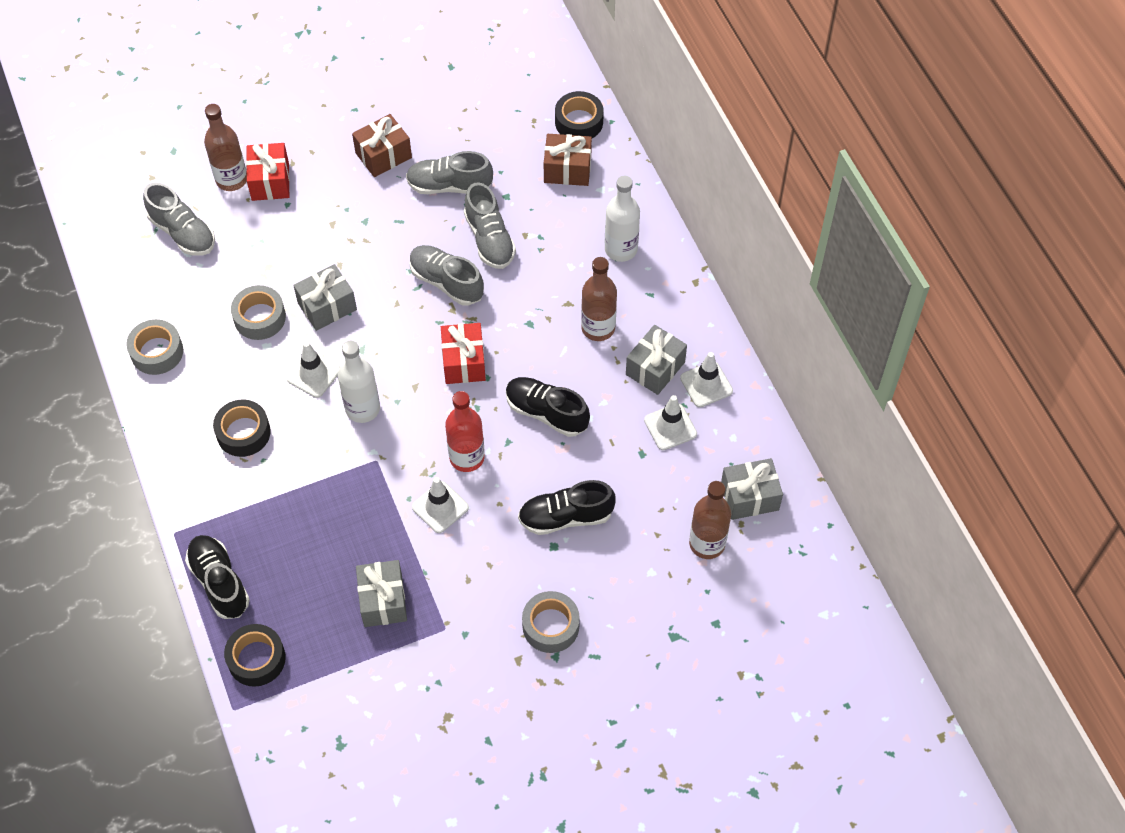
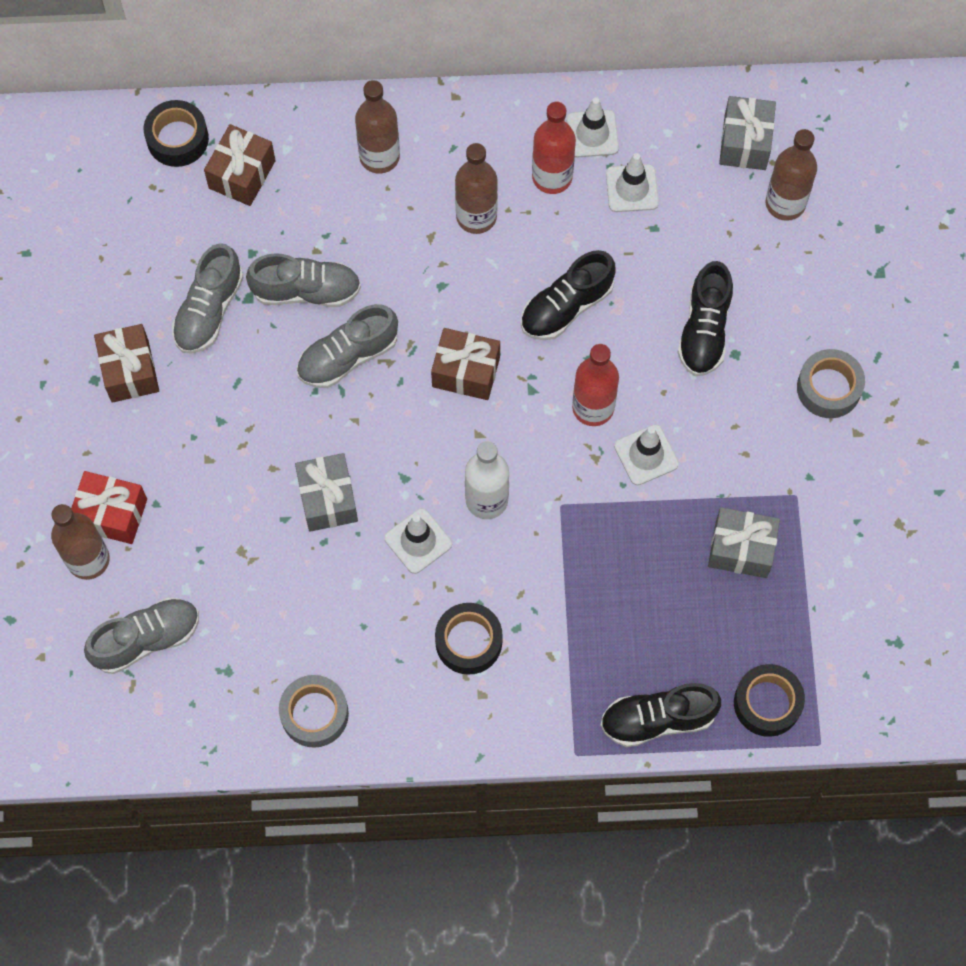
camera: 70 degrees left, 10 degrees up
grey tape [231,285,286,340] -> none
red gift [441,323,486,384] -> brown gift [431,328,500,400]
white bottle [605,176,640,262] -> brown bottle [355,80,400,174]
grey gift [626,325,687,395] -> red bottle [532,102,576,194]

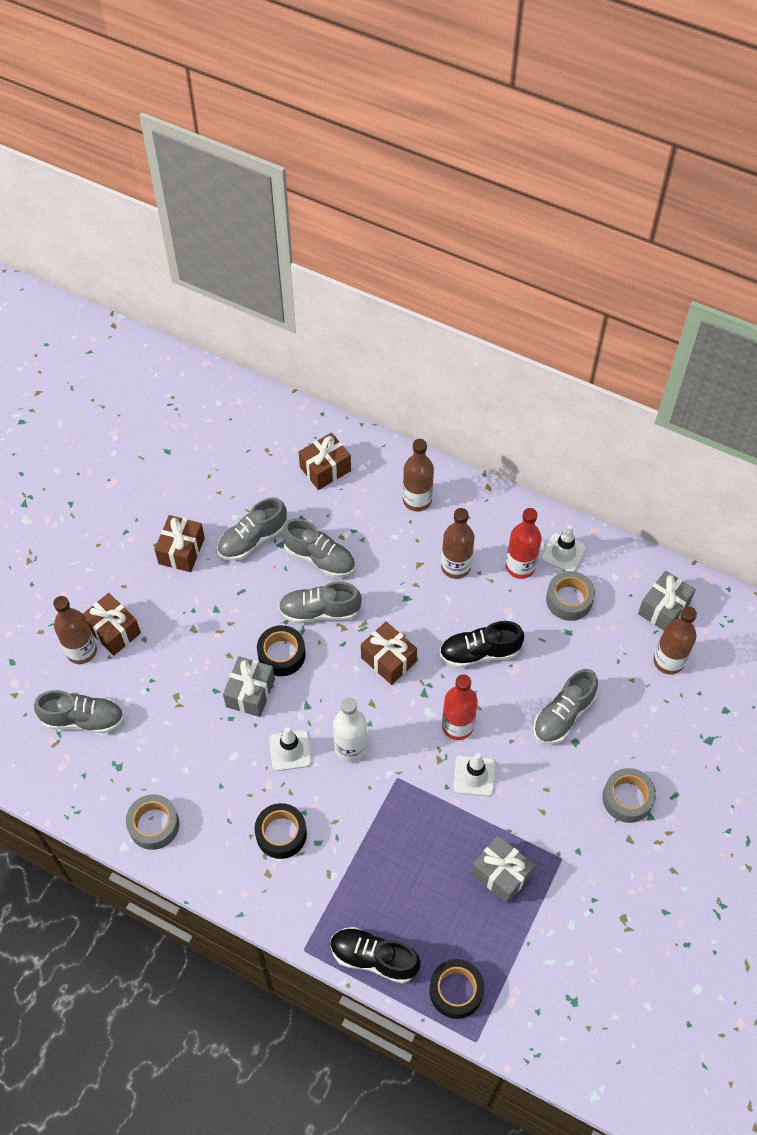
camera: 30 degrees right, 10 degrees down
red gift [71,471,147,544] -> brown gift [83,593,141,656]
black tape [144,100,209,167] -> black tape moved to [257,625,306,676]
white traffic cone [606,153,659,212] -> grey tape [546,571,595,621]
black shoe [677,261,733,376] -> grey shoe [533,669,598,744]

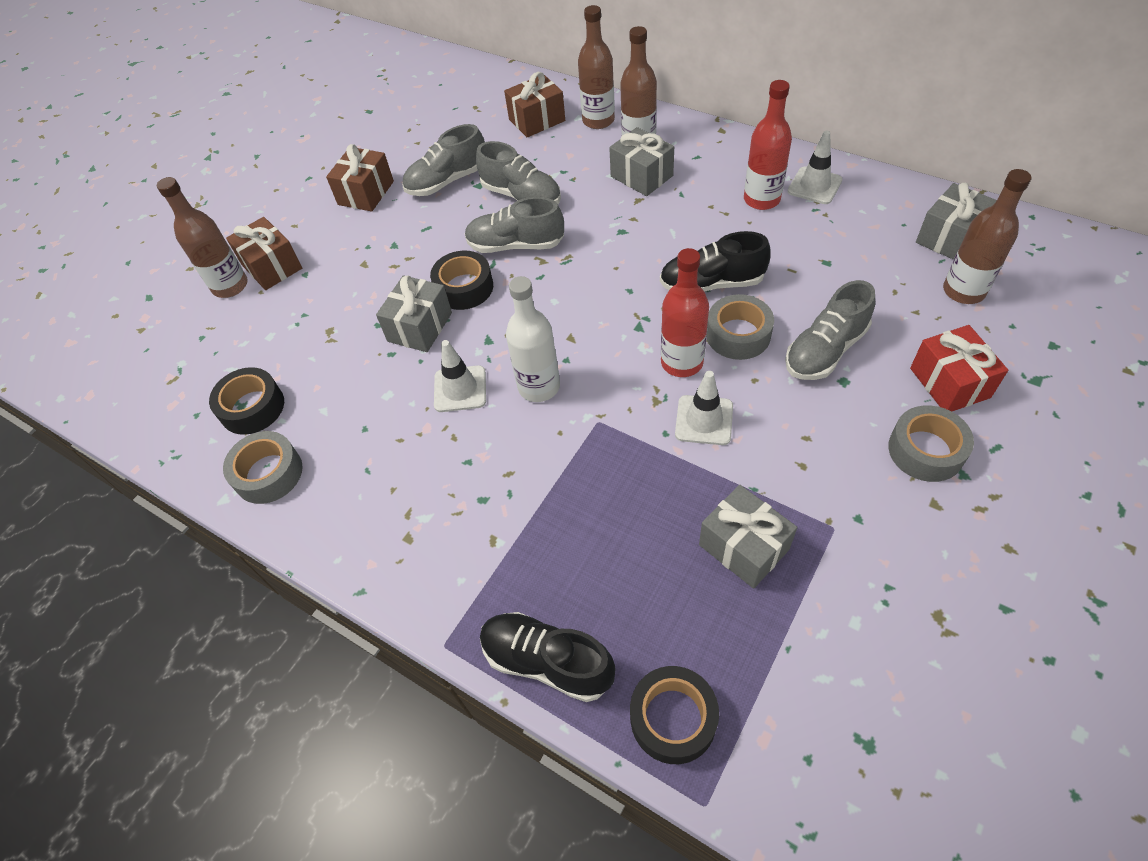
camera: 10 degrees right, 5 degrees down
grey shoe [34,690,124,733] -> none
black tape [255,803,307,859] -> black tape moved to [209,367,284,435]
brown gift [361,622,417,685] -> none
brown bottle [441,508,475,579] -> brown bottle moved to [578,5,615,129]
grey tape [546,571,595,621] -> grey tape moved to [707,294,774,360]
none -> grey gift [609,127,674,196]
none -> red gift [910,325,1008,411]

